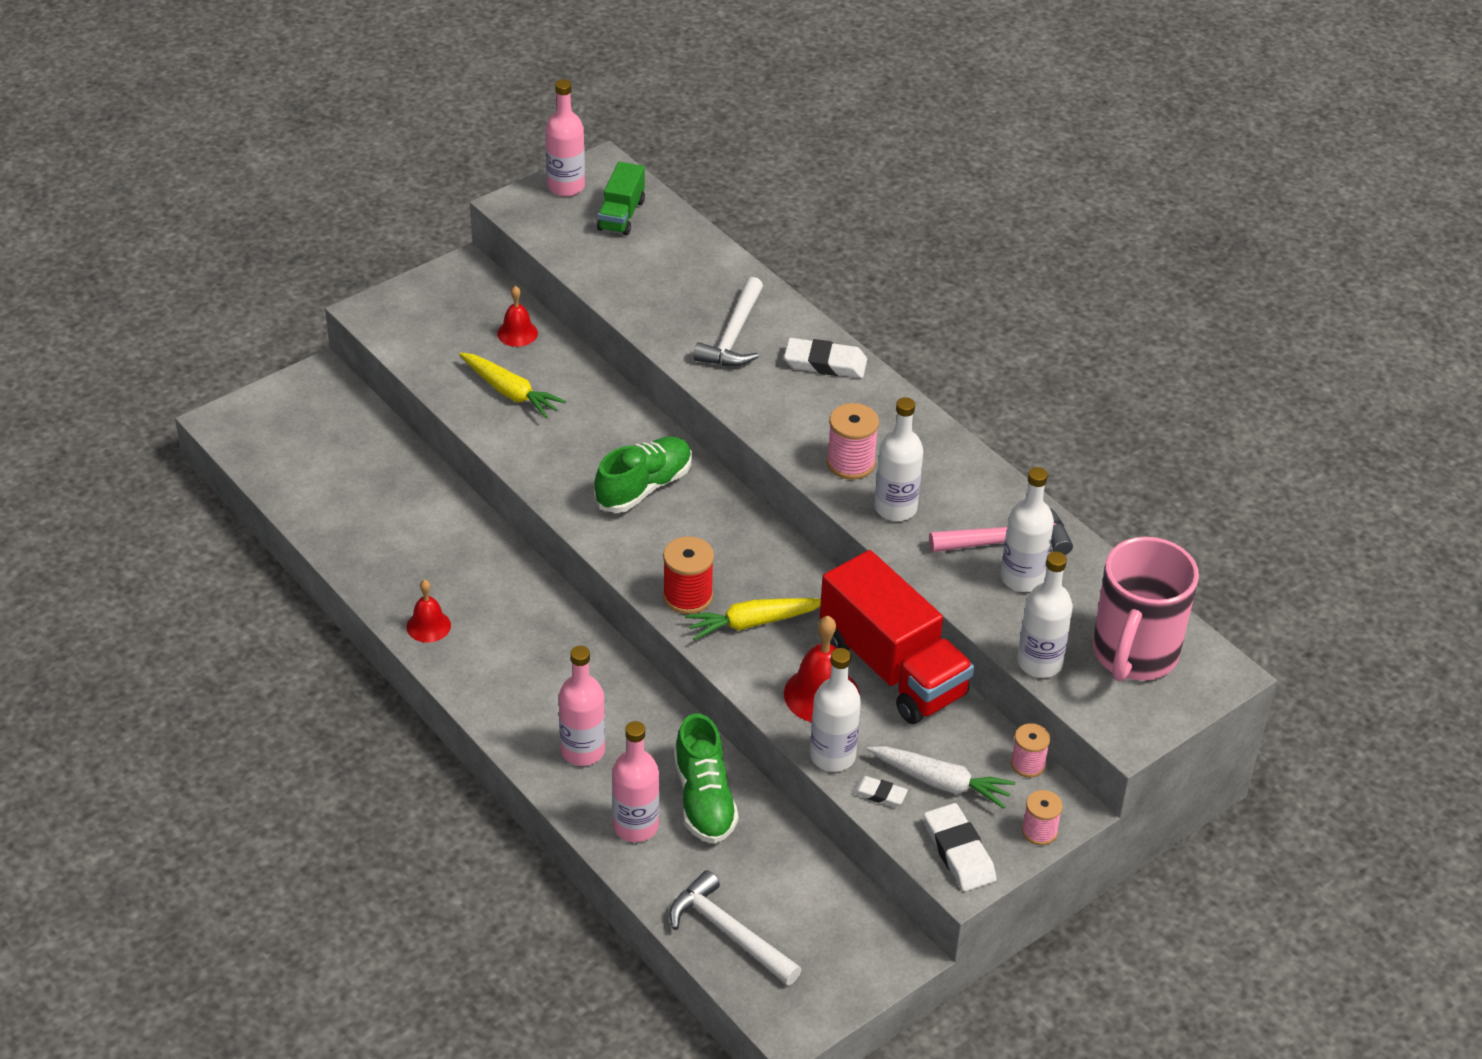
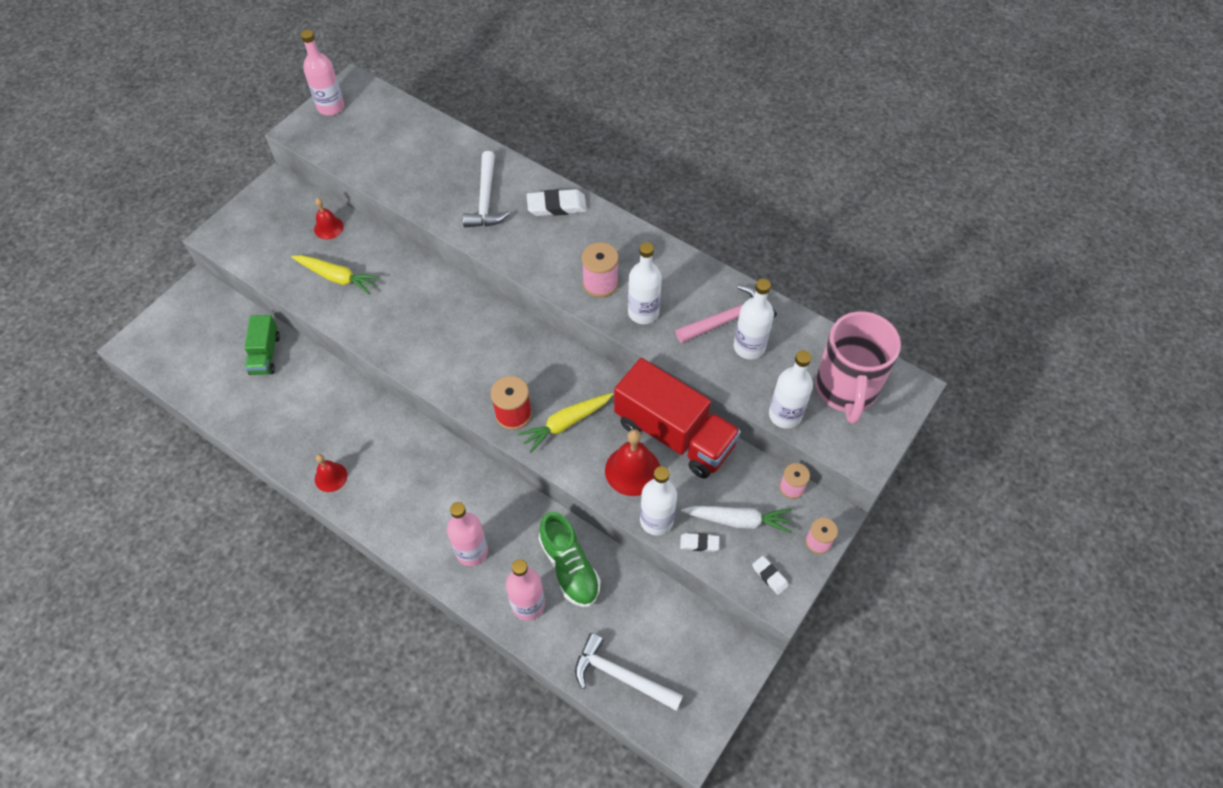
camera: 15 degrees left, 15 degrees up
green shoe [594,436,692,513] -> none
green truck [597,162,645,235] -> green truck moved to [244,315,280,375]
white eraser [924,803,996,891] -> white eraser [752,556,789,595], size x0.56

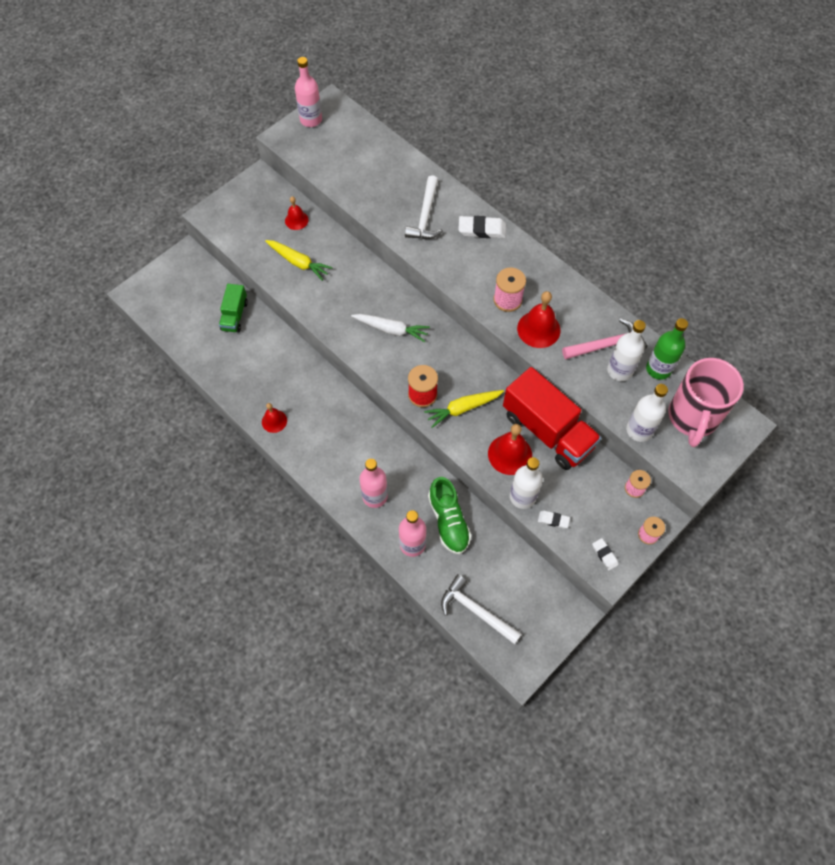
camera: 10 degrees right, 5 degrees up
white bottle [628,242,662,324] -> red bell [517,291,560,348]
white carrot [681,506,792,534] -> white carrot moved to [351,314,430,342]
none -> green bottle [646,318,688,380]

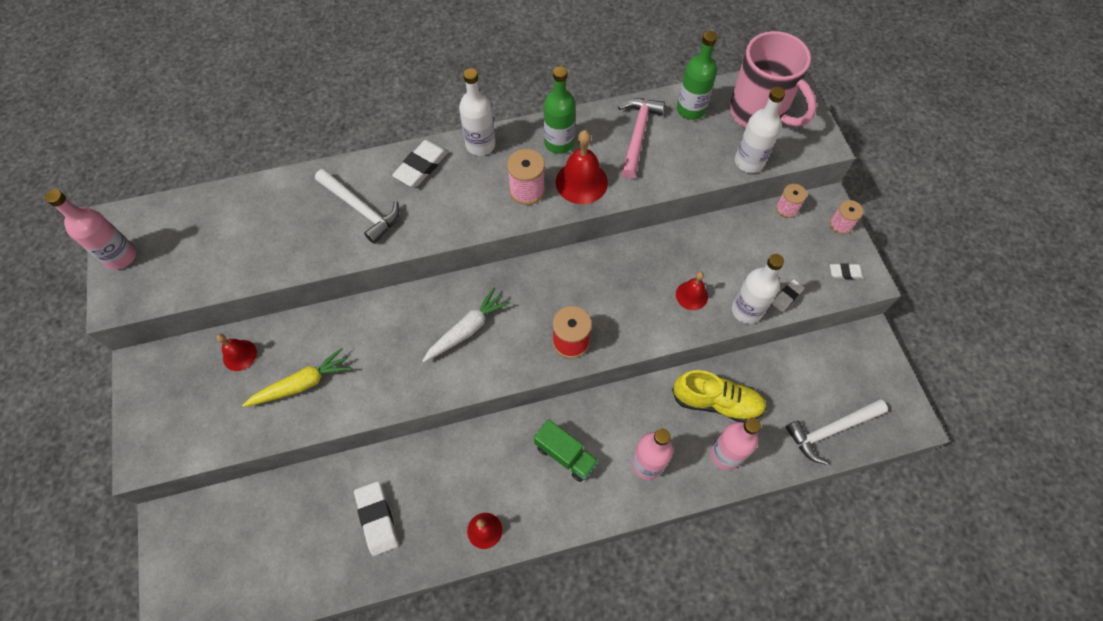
camera: 60 degrees left, 0 degrees up
green truck [219,284,248,333] -> green truck moved to [534,419,599,482]
yellow carrot [424,390,504,428] -> none
green shoe [428,477,471,554] -> yellow shoe [672,370,766,423]
red bell [488,424,532,475] -> red bell [676,272,708,310], size x0.61
red truck [503,367,601,470] -> none
white bottle [607,320,646,381] -> white bottle moved to [459,68,495,156]
none -> white eraser [354,481,398,556]
none -> green bottle [544,66,576,154]

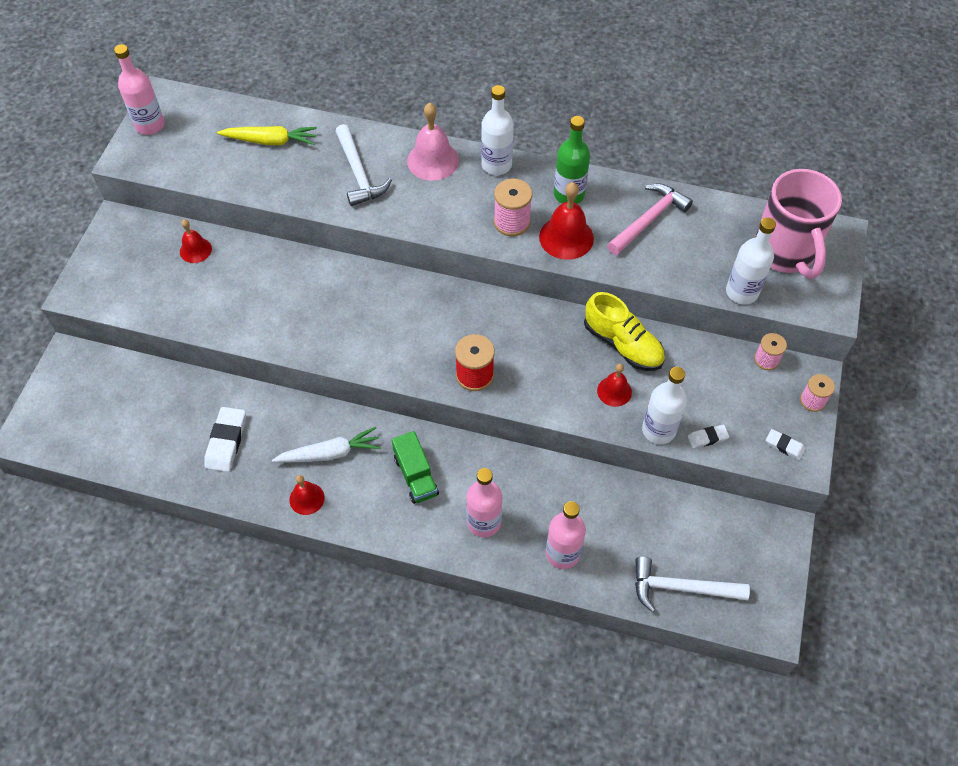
camera: 30 degrees right, 5 degrees down
yellow carrot [242,348,351,407] -> yellow carrot moved to [217,126,317,145]
white eraser [392,140,449,187] -> pink bell [407,103,459,181]
white carrot [423,287,510,362] -> white carrot moved to [272,427,381,463]
yellow shoe [672,370,766,423] -> yellow shoe moved to [584,292,665,371]
green bottle [677,31,717,120] -> none

